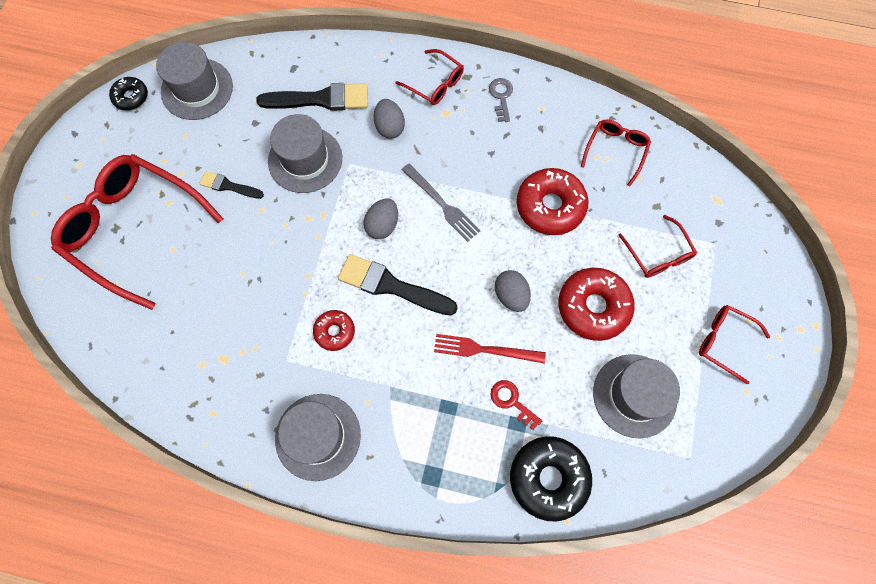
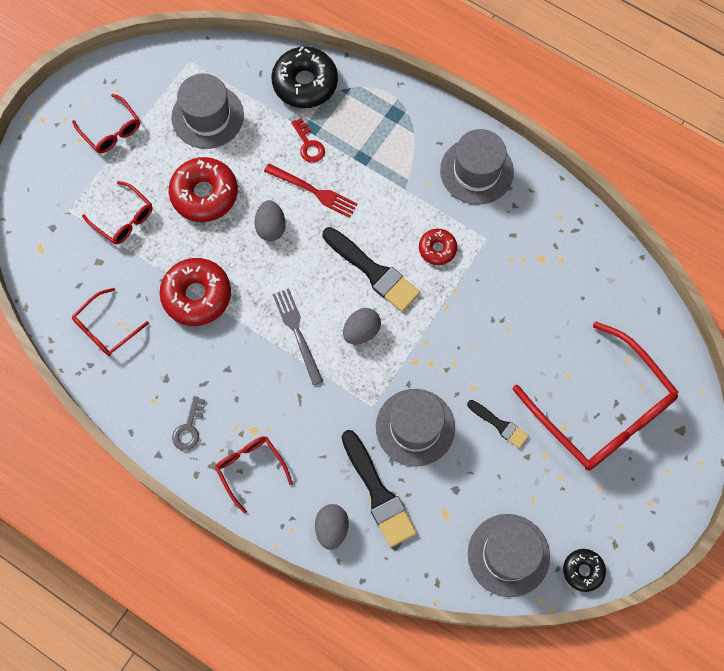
camera: 160 degrees left, 0 degrees up
black brush [256,83,368,111] -> black brush turned 135 degrees counterclockwise [342,430,417,547]
grey egg [374,99,405,139] -> grey egg moved to [315,504,349,550]
red glasses [618,215,697,278] -> red glasses turned 135 degrees clockwise [82,181,153,244]

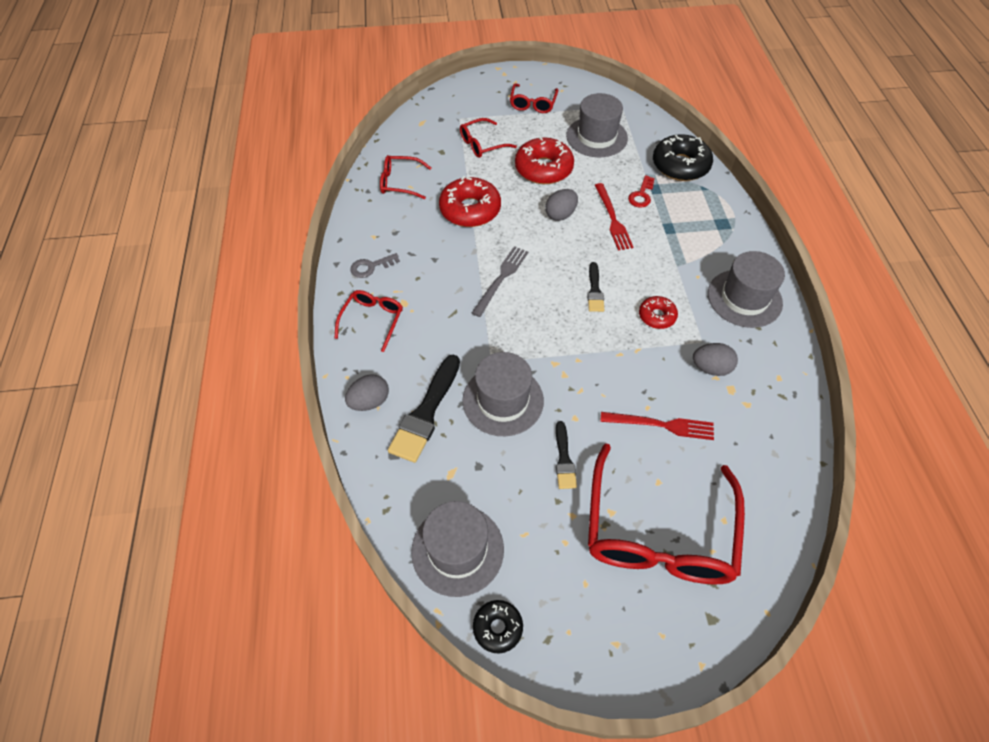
camera: 50 degrees right, 15 degrees down
red glasses [82,181,153,244] -> red glasses turned 60 degrees clockwise [460,118,517,158]
black brush [322,227,420,312] -> black brush [587,262,604,312], size x0.56
grey egg [343,308,381,345] -> grey egg moved to [693,343,738,376]
none -> red fork [600,412,714,440]

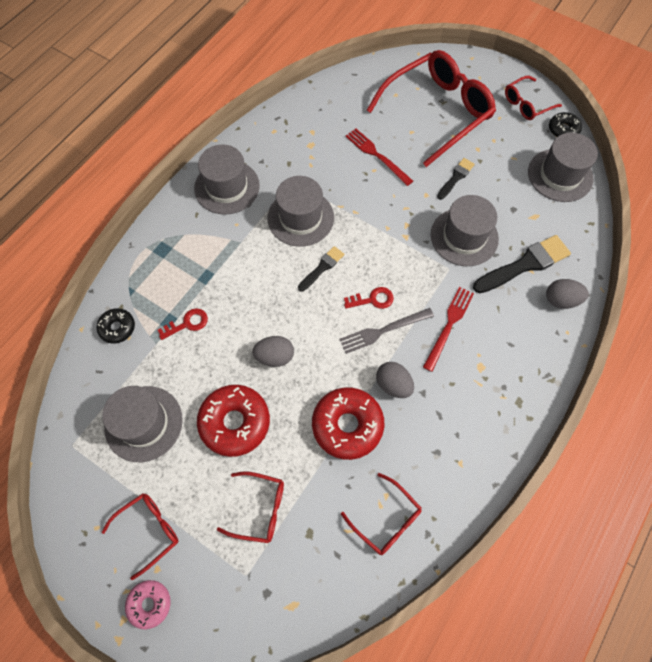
camera: 140 degrees left, 10 degrees up
red glasses [334,290,403,352] -> red glasses moved to [505,76,562,120]
grey key [350,253,400,278] -> none
red fork [595,183,633,251] -> red fork moved to [423,287,474,372]
red donut [639,296,678,329] -> grey hat [268,176,334,247]
black donut [653,134,713,181] -> black donut [97,308,135,344], size x0.55
grey egg [693,343,738,376] -> grey egg moved to [376,362,414,398]
none -> pink donut [125,580,171,629]
none -> red key [344,287,394,309]

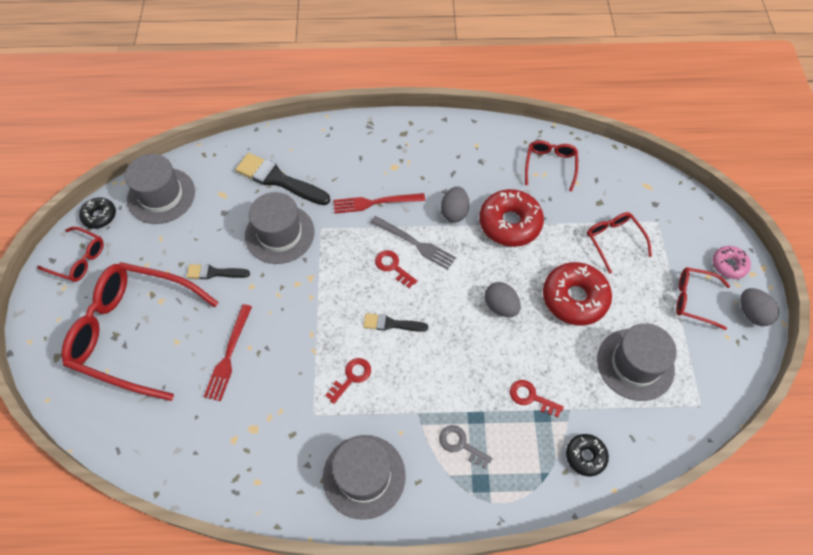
camera: 125 degrees left, 5 degrees down
grey hat [268,176,334,247] -> red key [325,358,371,404]
grey egg [546,279,589,309] -> grey egg moved to [740,288,779,326]
none -> grey key [439,425,493,469]

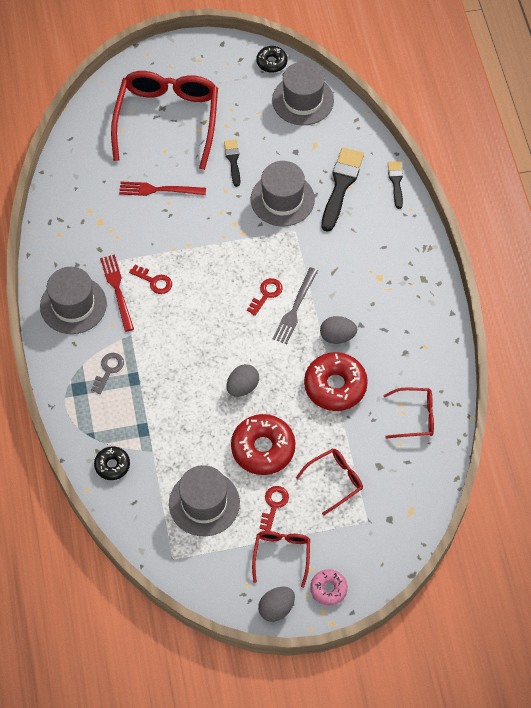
camera: 80 degrees right, 0 degrees up
red glasses [37,227,104,282] -> none
red fork [333,193,425,214] -> red fork moved to [100,254,134,332]
black brush [363,313,428,332] -> black brush moved to [388,161,403,209]
red key [510,380,564,417] -> red key moved to [259,486,289,531]

